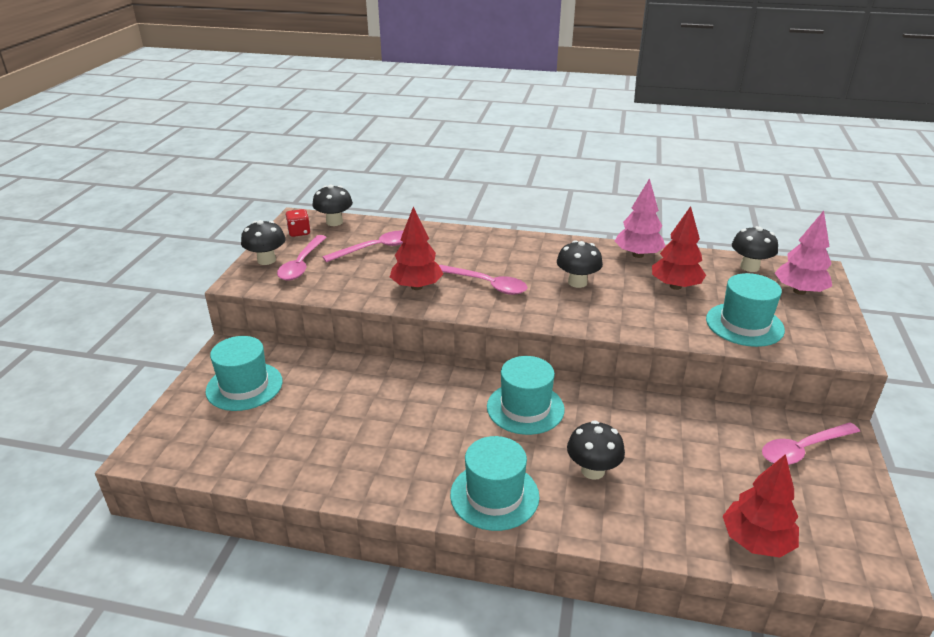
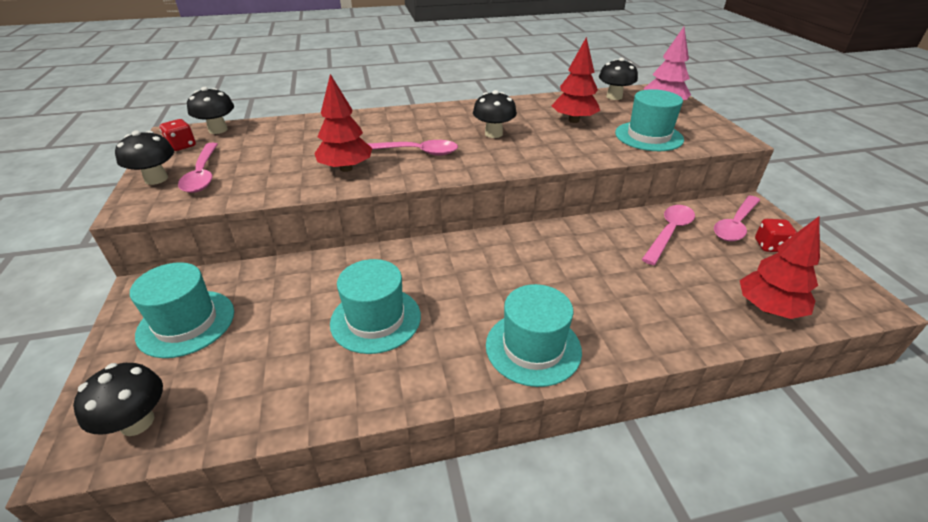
camera: 25 degrees left, 5 degrees up
pink spoon [323,230,403,262] -> pink spoon moved to [641,205,695,265]
turquoise hat [487,356,565,435] -> turquoise hat moved to [330,259,421,354]
black mushroom [567,420,625,480] -> black mushroom moved to [73,363,163,436]
pink tree [615,178,665,258] -> none
none -> red dice [755,219,797,252]

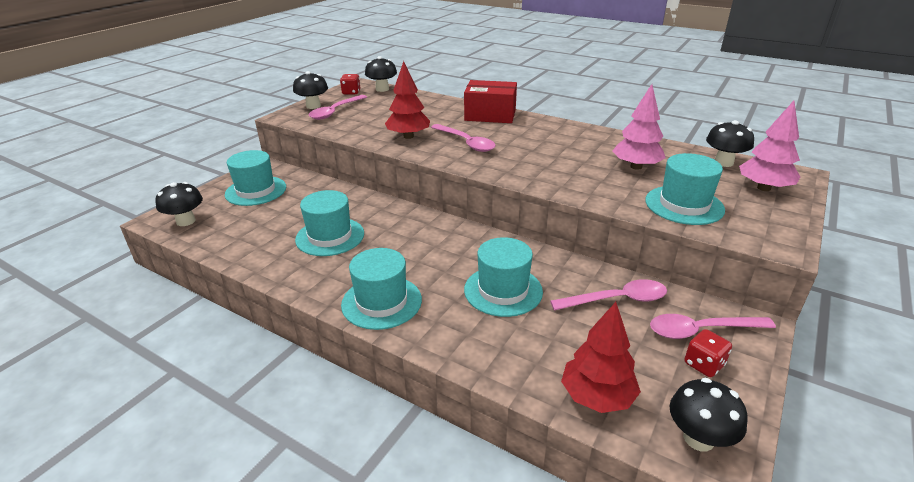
camera: 45 degrees right, 5 degrees down
black mushroom [473,90,517,138] -> black mushroom moved to [670,378,748,451]
red tree [552,37,600,123] -> pink tree [612,84,666,170]
none -> red box [464,80,517,123]
none -> turquoise hat [464,237,543,317]

